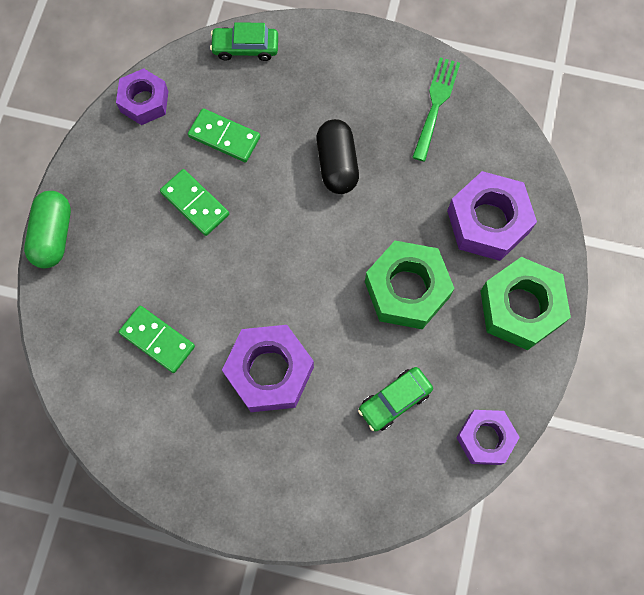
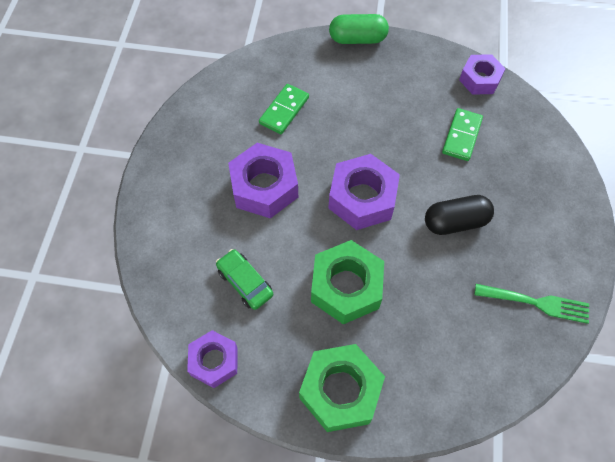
camera: 85 degrees right, 10 degrees down
green domino [160,169,229,236] -> none
green car [210,22,278,61] -> none
purple nut [447,171,537,261] -> purple nut moved to [328,154,400,230]

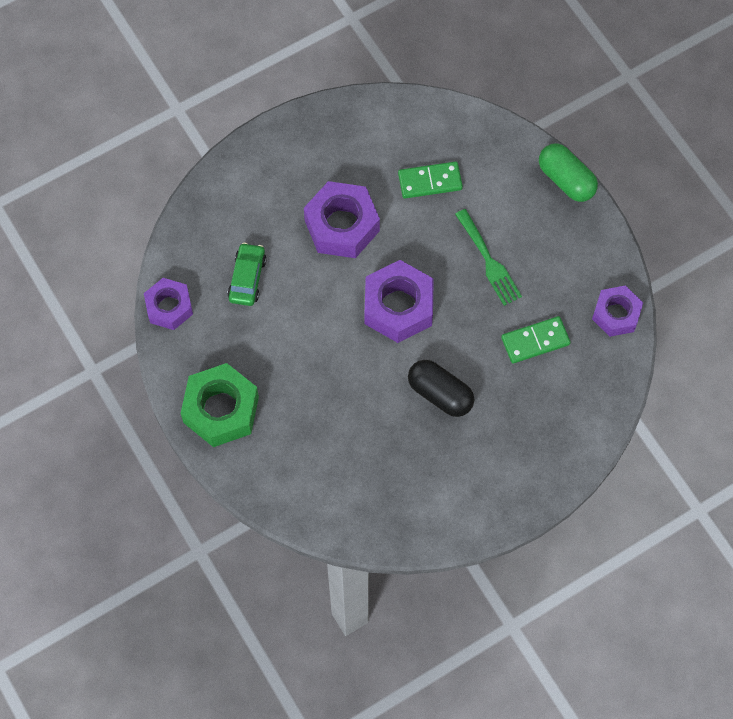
camera: 50 degrees right, 5 degrees up
green nut [311,240,384,324] -> none
green fork [474,284,589,324] -> green fork moved to [455,209,522,306]

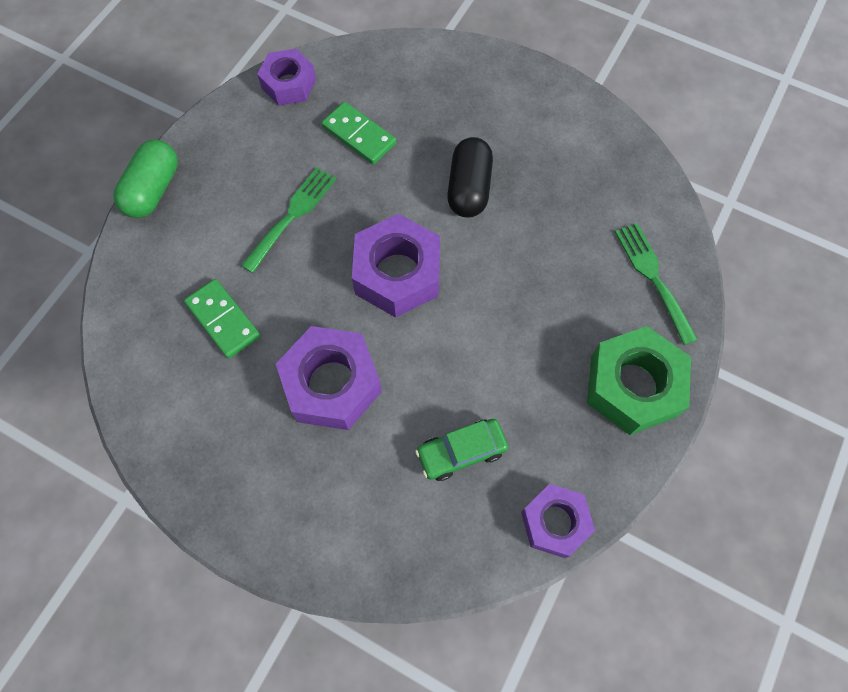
camera: 120 degrees left, 0 degrees up
none -> green fork [615,223,698,345]

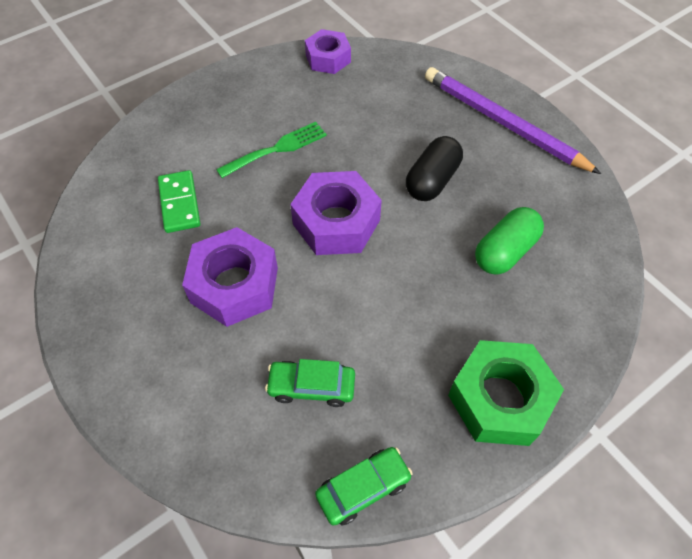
camera: 25 degrees right, 10 degrees down
green capsule [114,140,178,218] -> green capsule moved to [475,207,544,275]
green domino [322,102,396,164] -> none
purple nut [521,484,595,558] -> green car [315,447,413,526]
green fork [615,223,698,345] -> none
none -> purple pencil [425,67,601,174]

